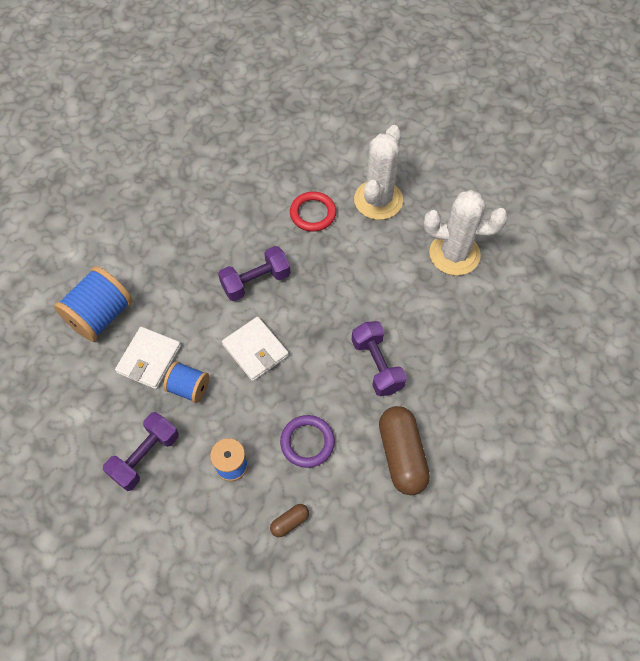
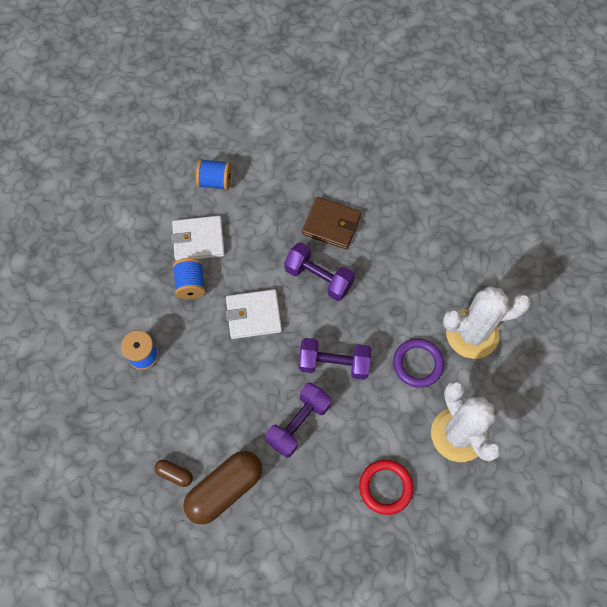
camera: 60 degrees right, 5 degrees up
blue spool [54,266,133,342] -> blue spool [196,159,232,190], size x0.60
purple dumbbell [103,412,179,491] -> purple dumbbell moved to [299,338,371,380]
white wallet [222,317,289,381] -> white wallet turned 60 degrees clockwise [226,289,282,339]
brown capsule [270,504,309,537] -> brown capsule moved to [154,460,193,487]
purple ring [280,415,335,468] -> purple ring moved to [393,339,444,388]
red ring [290,192,336,232] -> red ring moved to [359,460,413,515]
none -> brown wallet [302,197,361,250]

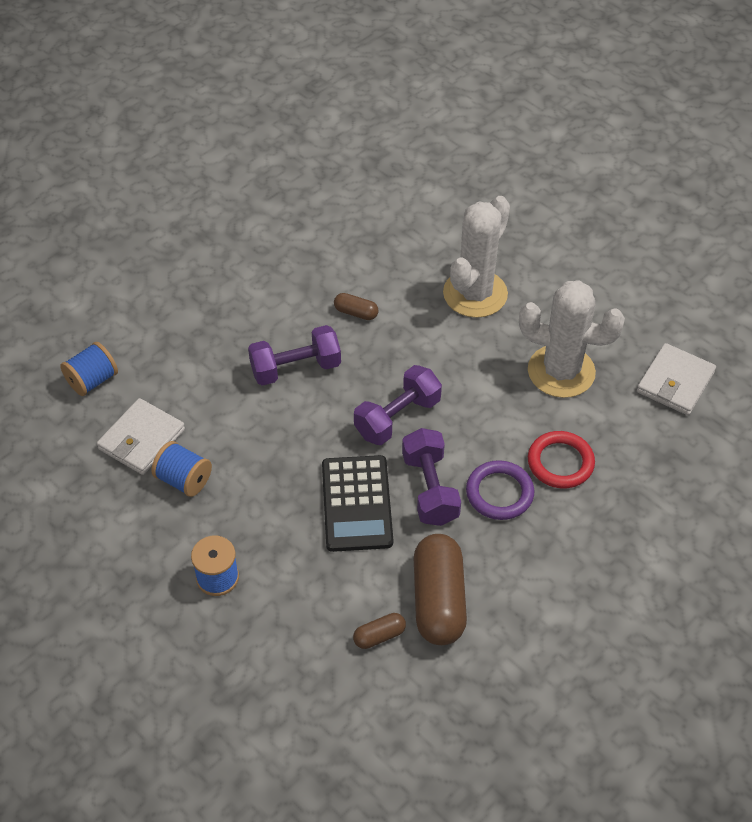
camera: 50 degrees left, 15 degrees down
white wallet [226,289,282,339] -> white wallet moved to [637,343,716,415]
brown wallet [302,197,361,250] -> none
purple ring [393,339,444,388] -> purple ring moved to [466,460,534,520]
none -> black calculator [322,455,393,552]
none -> brown capsule [334,293,378,320]

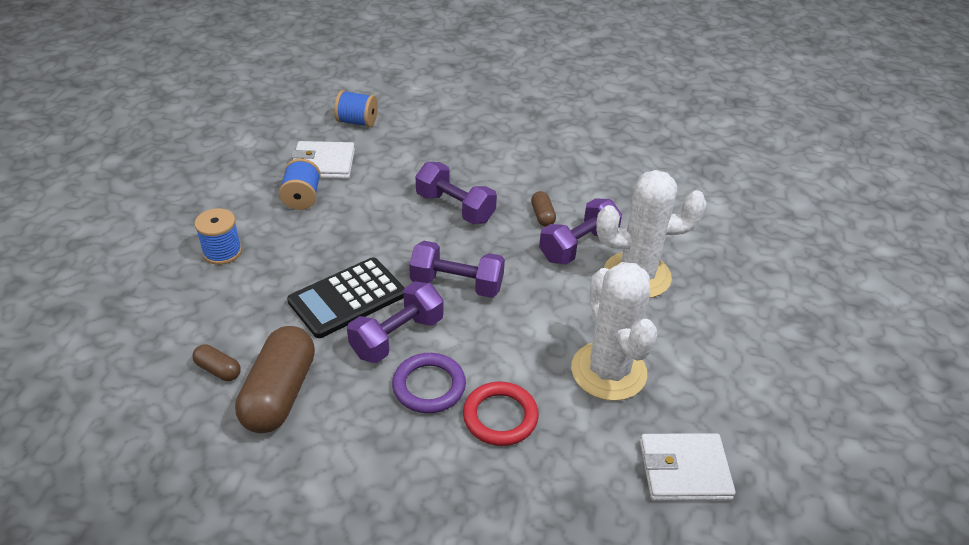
camera: 55 degrees right, 10 degrees down
brown capsule [414,534,467,645] -> brown capsule turned 45 degrees counterclockwise [235,326,315,433]
none -> purple dumbbell [539,198,622,265]

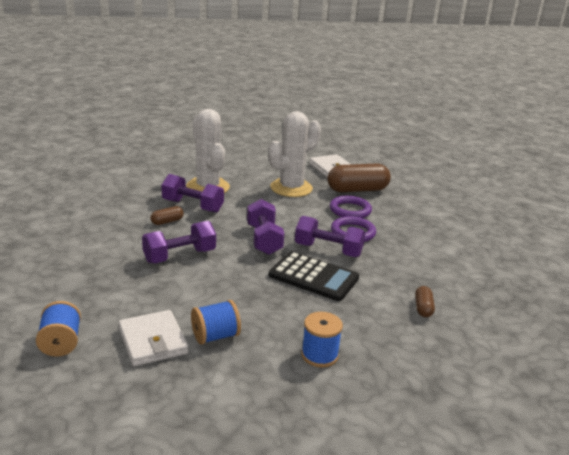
camera: 115 degrees left, 15 degrees down
brown capsule [235,326,315,433] -> brown capsule moved to [327,164,391,192]
purple dumbbell [416,162,497,224] -> purple dumbbell turned 45 degrees clockwise [142,221,216,263]
red ring [463,382,539,446] -> purple ring [330,196,372,218]

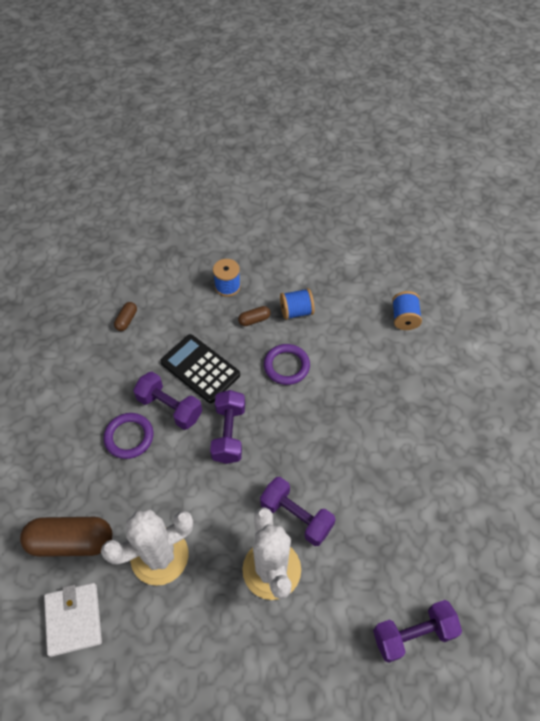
camera: 165 degrees left, 30 degrees up
white wallet [118,310,188,366] -> none
purple dumbbell [142,221,216,263] -> purple dumbbell moved to [373,600,462,663]
brown capsule [150,206,184,225] -> brown capsule moved to [238,306,271,326]
purple ring [330,196,372,218] -> purple ring moved to [264,344,310,385]

